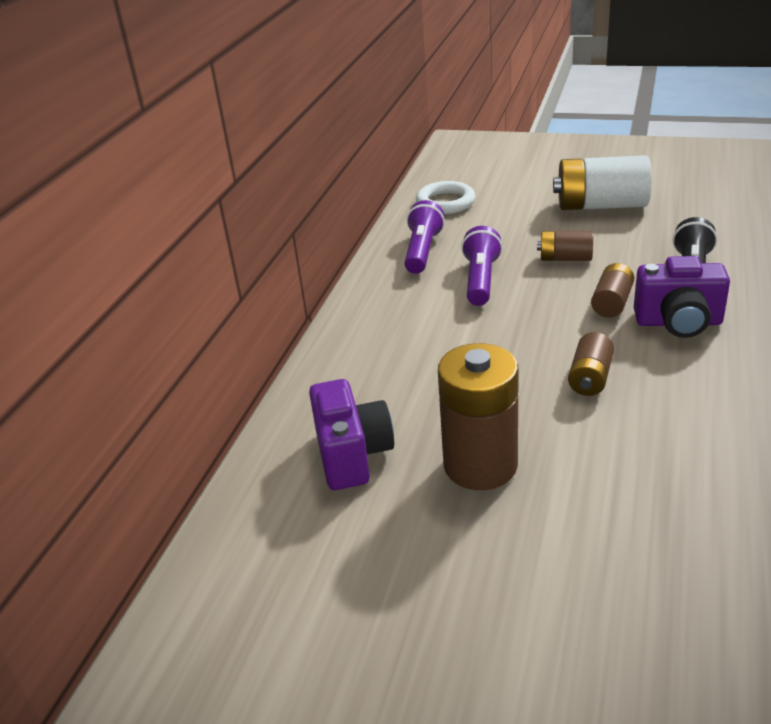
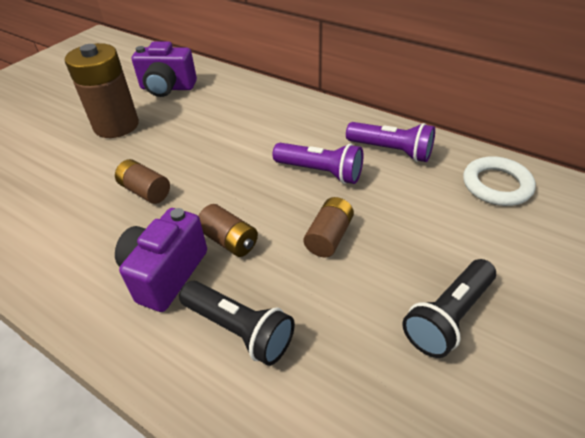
camera: 105 degrees right, 10 degrees up
white battery [553,155,652,210] -> black flashlight [402,259,496,358]

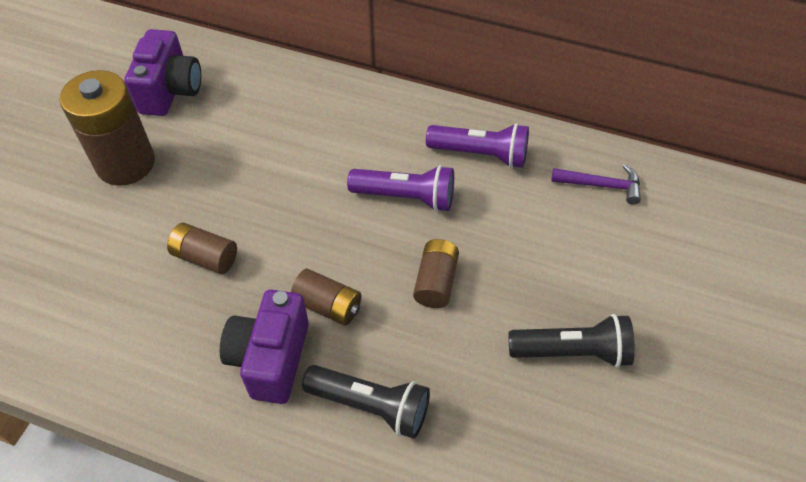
camera: 15 degrees left, 10 degrees up
purple camera [132,41,197,97] -> purple camera turned 75 degrees counterclockwise [125,29,201,116]
black flashlight [402,259,496,358] -> black flashlight turned 120 degrees counterclockwise [508,314,635,368]
white ring [463,156,536,206] -> purple hammer [551,164,641,205]

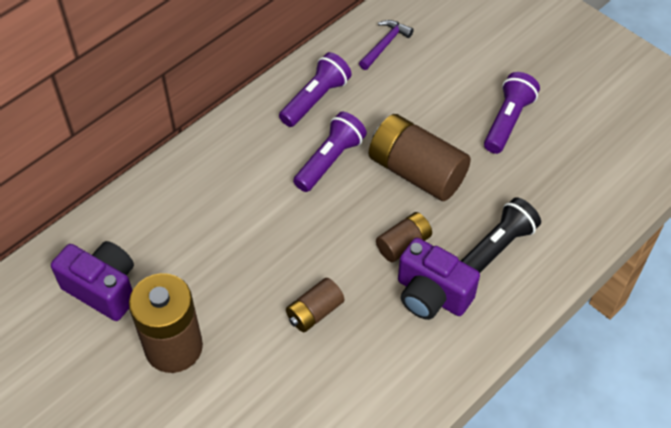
camera: 65 degrees left, 0 degrees up
brown battery [413,239,459,308] -> brown battery [369,114,471,201], size x1.85
black flashlight [508,314,635,368] -> purple flashlight [484,72,540,154]

